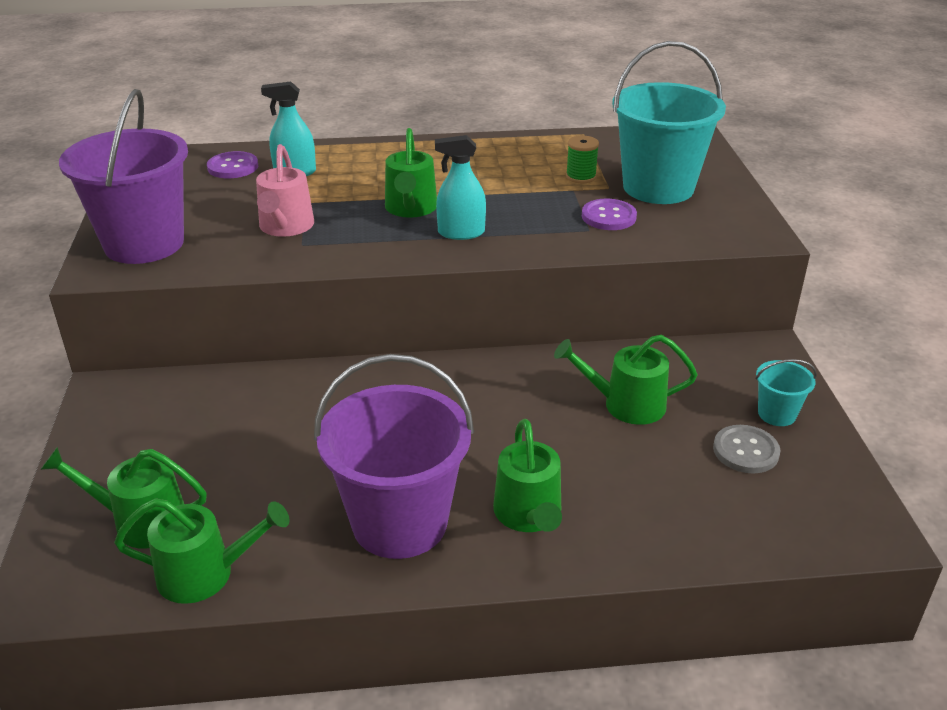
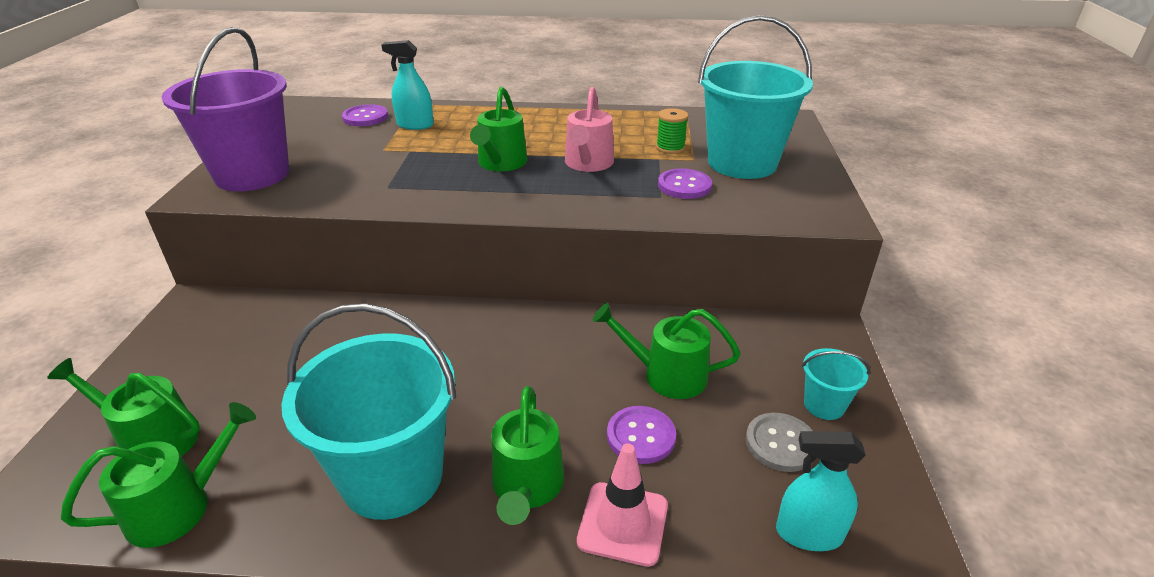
camera: 10 degrees right, 0 degrees up
green watering can [114,498,289,604] -> green watering can turned 45 degrees counterclockwise [61,402,256,548]
pink watering can [256,144,314,237] -> pink watering can moved to [565,87,614,172]
purple bucket [314,354,474,559] -> turquoise bucket [281,303,456,520]
turquoise spray bottle [435,135,486,240] -> turquoise spray bottle moved to [776,431,865,551]
none -> pink traffic cone [577,443,668,567]
none -> purple button [607,406,676,464]

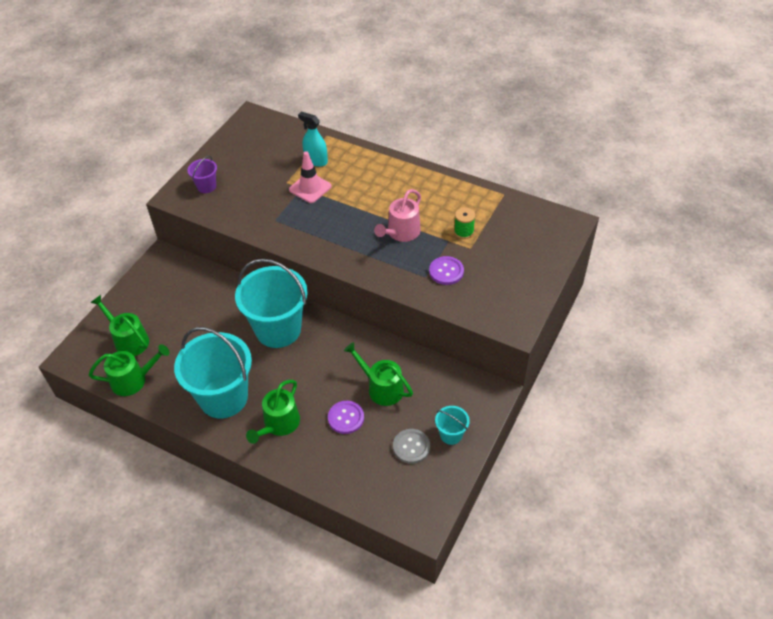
camera: 25 degrees right, 15 degrees up
purple bucket [162,27,289,191] -> purple bucket [188,156,217,193], size x0.44
purple button [342,104,388,126] -> none
green watering can [470,87,528,171] -> none
pink traffic cone [577,443,668,567] -> pink traffic cone moved to [289,151,332,203]
turquoise bucket [698,15,813,179] -> turquoise bucket moved to [235,259,308,348]
turquoise spray bottle [776,431,865,551] -> none

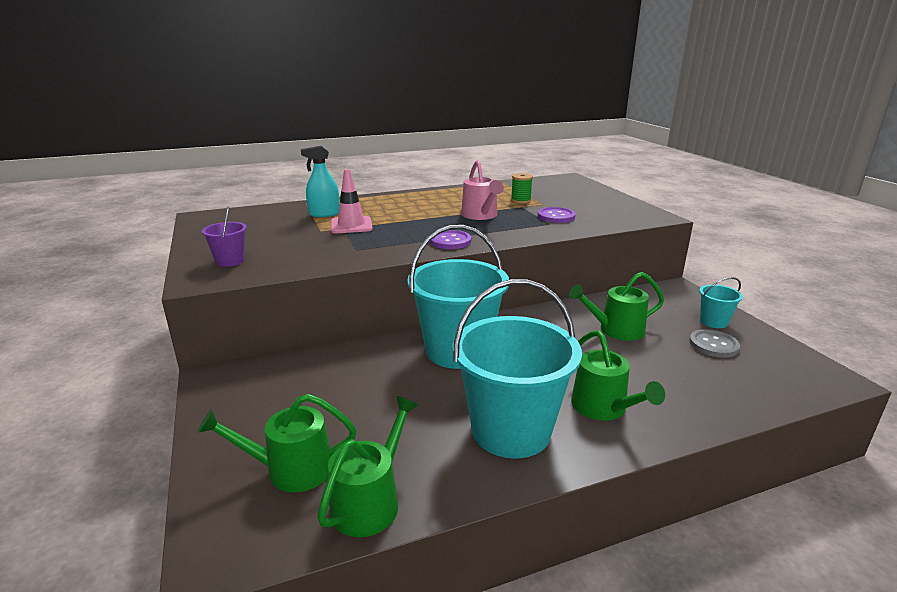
camera: 50 degrees left, 25 degrees down
purple button [328,401,364,434] -> purple button moved to [430,230,471,249]

